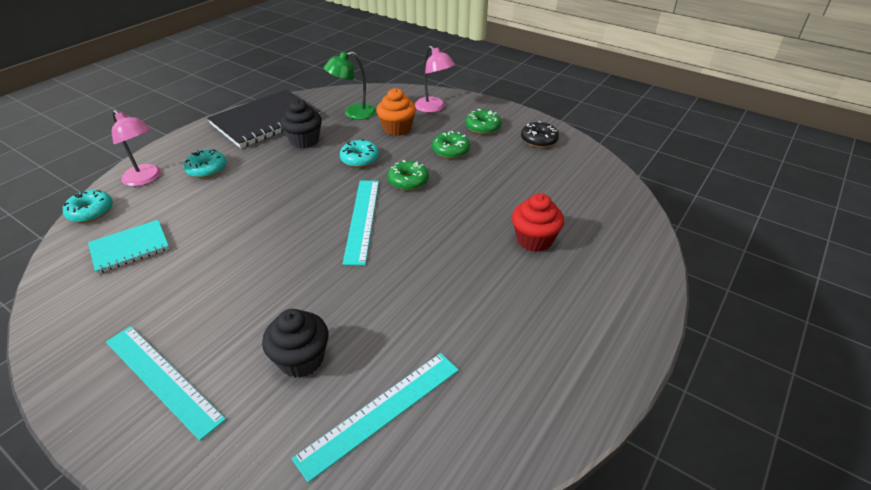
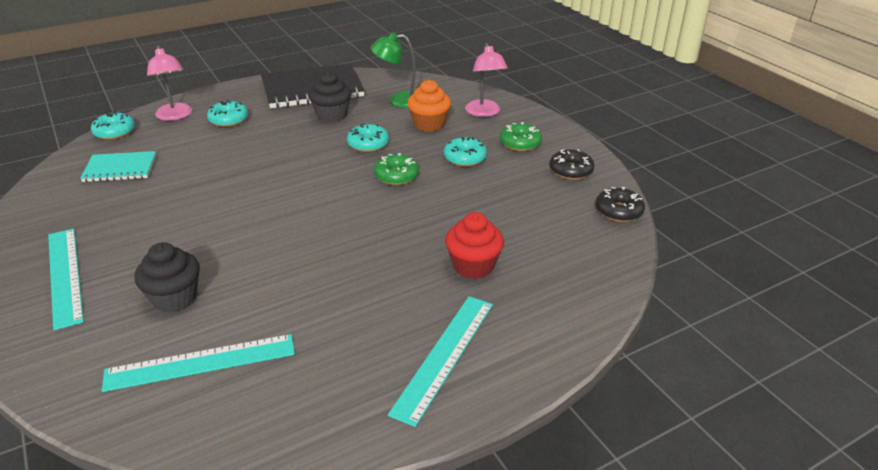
camera: 25 degrees right, 5 degrees down
turquoise ruler [343,181,379,265] -> turquoise ruler moved to [388,296,493,427]
green donut [432,131,470,159] -> turquoise donut [444,137,487,167]
none -> black donut [595,187,645,222]

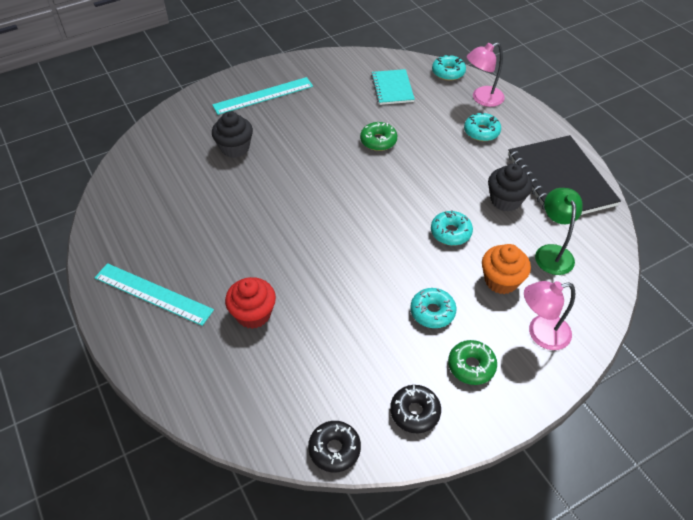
camera: 90 degrees right, 15 degrees up
turquoise ruler [102,334,295,392] -> none
green donut [374,153,419,185] -> green donut moved to [360,122,397,151]

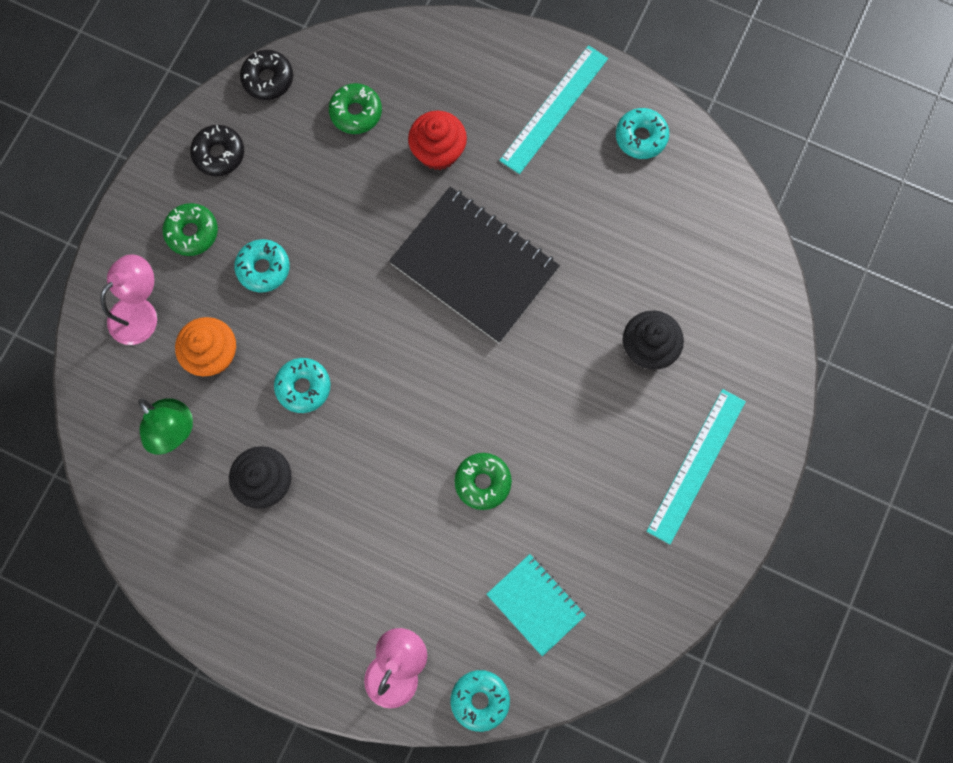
camera: 145 degrees right, 25 degrees up
turquoise ruler [95,263,214,326] -> turquoise ruler turned 45 degrees counterclockwise [499,45,608,174]
turquoise donut [464,112,501,141] -> turquoise donut moved to [616,108,669,159]
black notebook [508,135,621,222] -> black notebook moved to [389,187,560,343]
none -> green donut [329,83,382,134]

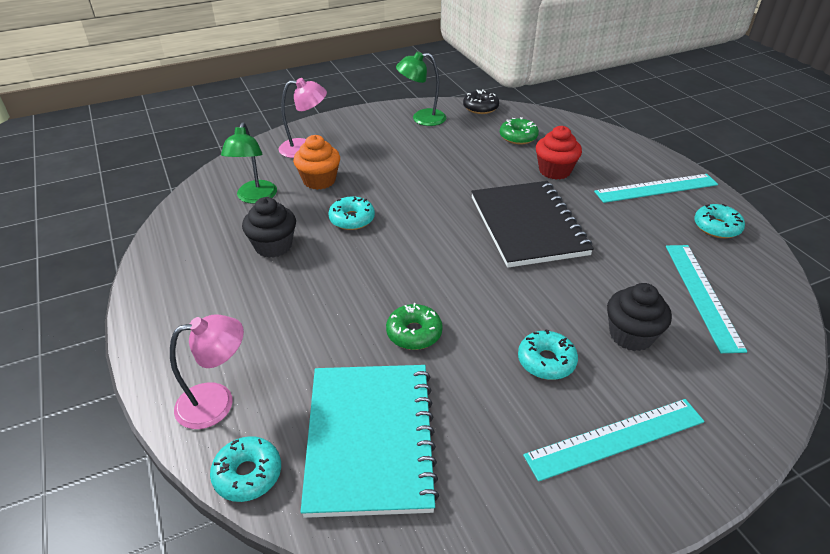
camera: 40 degrees right, 35 degrees down
green donut [163,203,218,256] -> none
black donut [190,125,244,176] -> green lamp [396,52,446,126]
turquoise donut [234,239,290,292] -> turquoise donut moved to [518,330,578,380]
turquoise notebook [486,554,586,656] -> turquoise notebook [301,365,439,518], size x1.79
none -> turquoise ruler [666,245,747,353]

